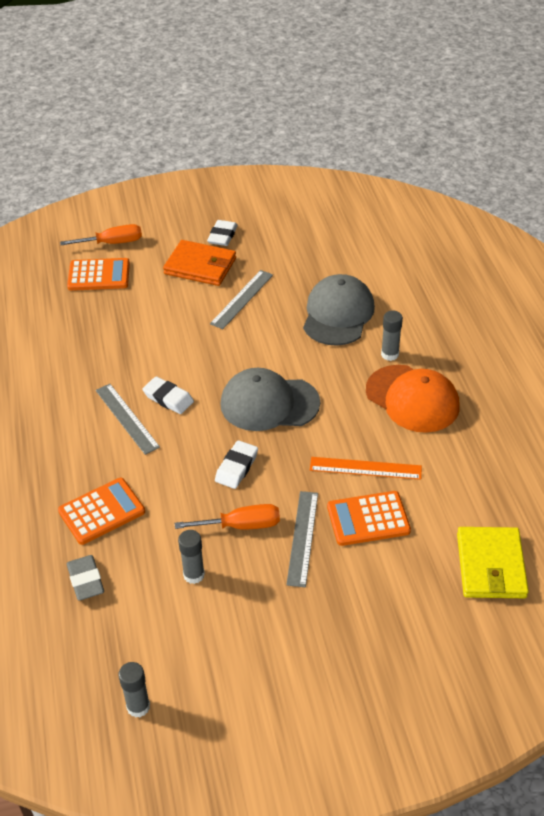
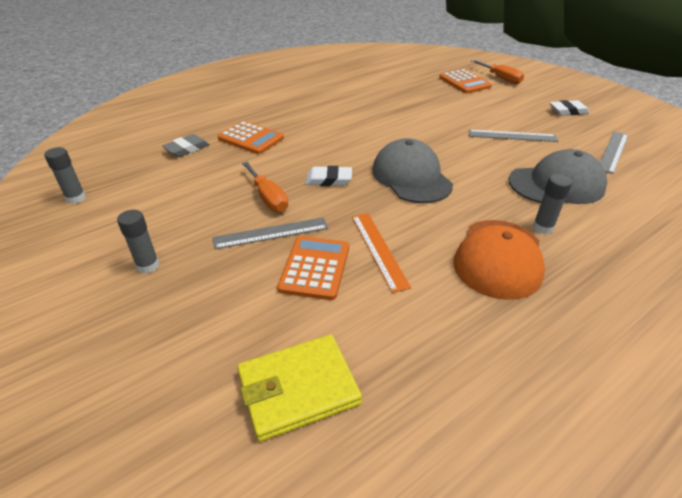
camera: 65 degrees right, 5 degrees down
grey ruler [96,384,160,455] -> grey ruler moved to [600,131,628,174]
white eraser [142,376,194,414] -> none
orange wallet [163,240,236,286] -> none
grey glue stick [178,530,205,584] -> grey glue stick moved to [117,210,159,274]
orange calculator [327,491,411,546] -> orange calculator turned 45 degrees clockwise [277,236,349,300]

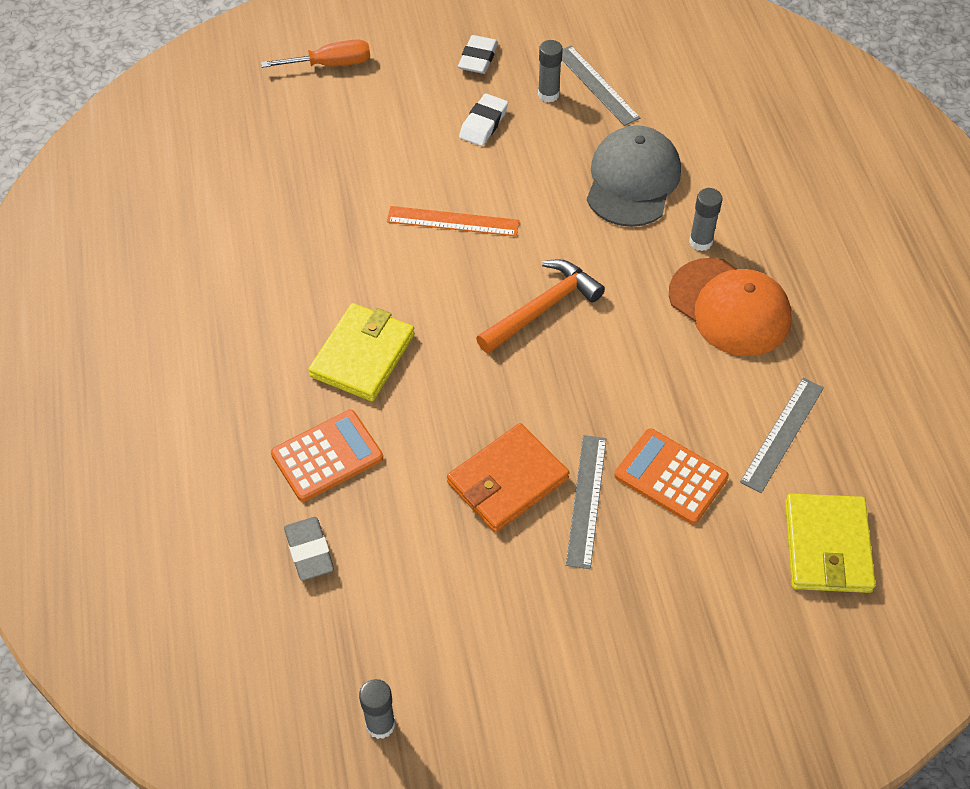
camera: 65 degrees left, 15 degrees up
grey glue stick [117,210,159,274] -> grey glue stick moved to [538,40,563,103]
orange screwdriver [242,162,288,212] -> orange wallet [447,423,569,533]
white eraser [305,166,352,186] -> white eraser moved to [459,93,508,146]
orange ruler [352,213,411,293] -> orange ruler moved to [387,206,519,236]
grey cap [372,138,453,203] -> orange hammer [476,259,605,354]
orange calculator [439,69,492,93] -> none
grey ruler [469,130,558,142] -> grey ruler moved to [740,378,824,493]
none -> yellow wallet [308,303,415,401]

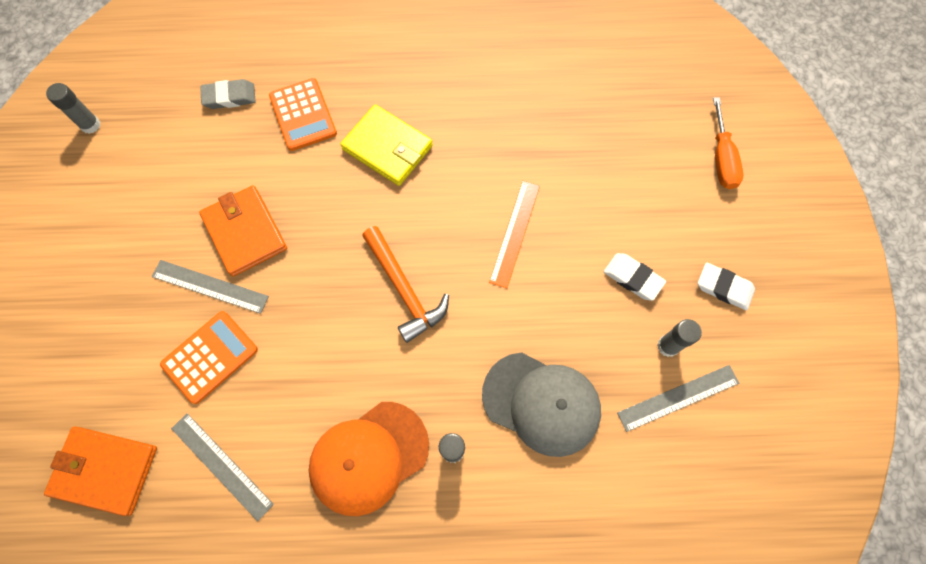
camera: 100 degrees right, 15 degrees up
yellow wallet [785,493,876,593] -> orange wallet [44,426,157,516]

